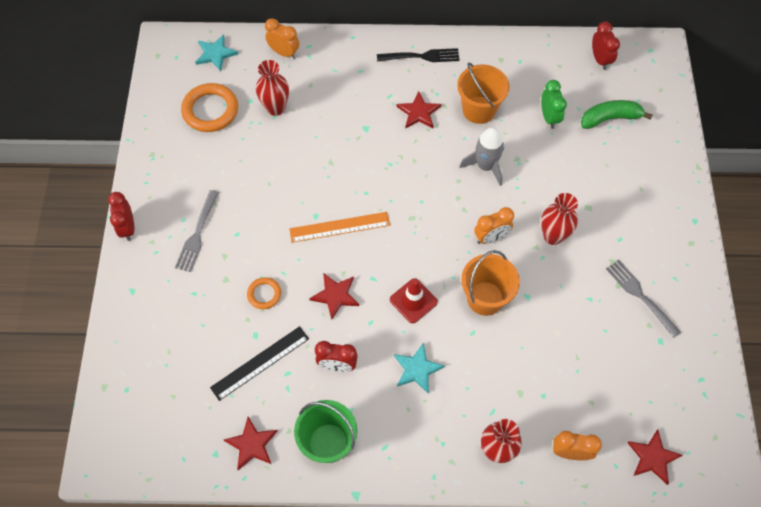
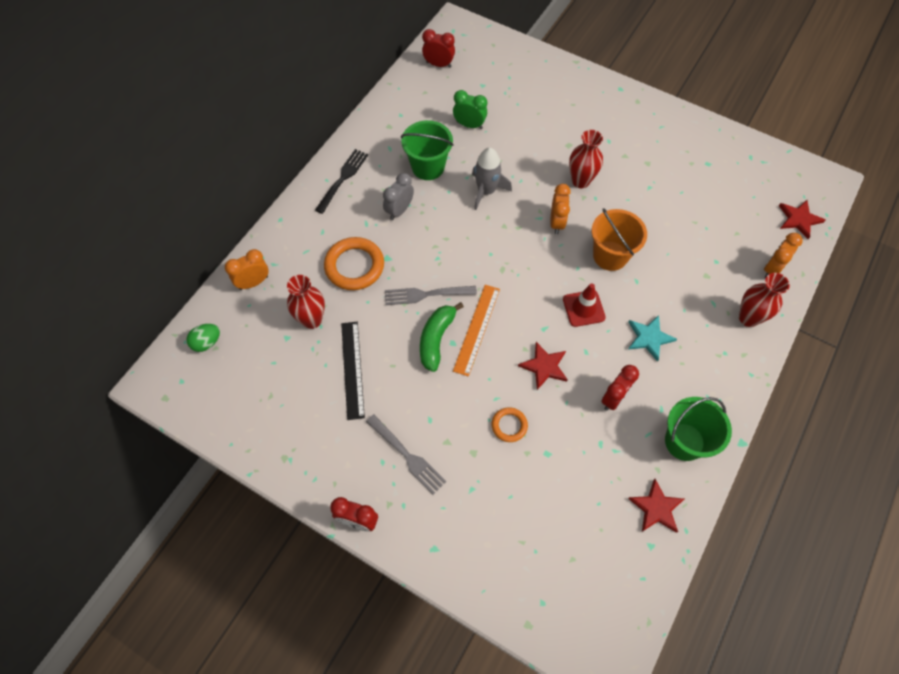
camera: 60 degrees left, 0 degrees up
orange ring [181,83,238,132] -> orange ring moved to [324,237,384,290]
turquoise star [195,35,238,71] -> green egg [186,324,220,352]
black ruler [210,326,309,401] -> black ruler moved to [341,322,365,420]
red star [396,91,441,129] -> grey clock [383,173,414,220]
orange bucket [457,63,509,124] -> green bucket [401,120,454,180]
green banana [581,100,653,129] -> green banana moved to [420,302,464,372]
grey fork [606,260,681,338] -> grey fork moved to [385,286,477,305]

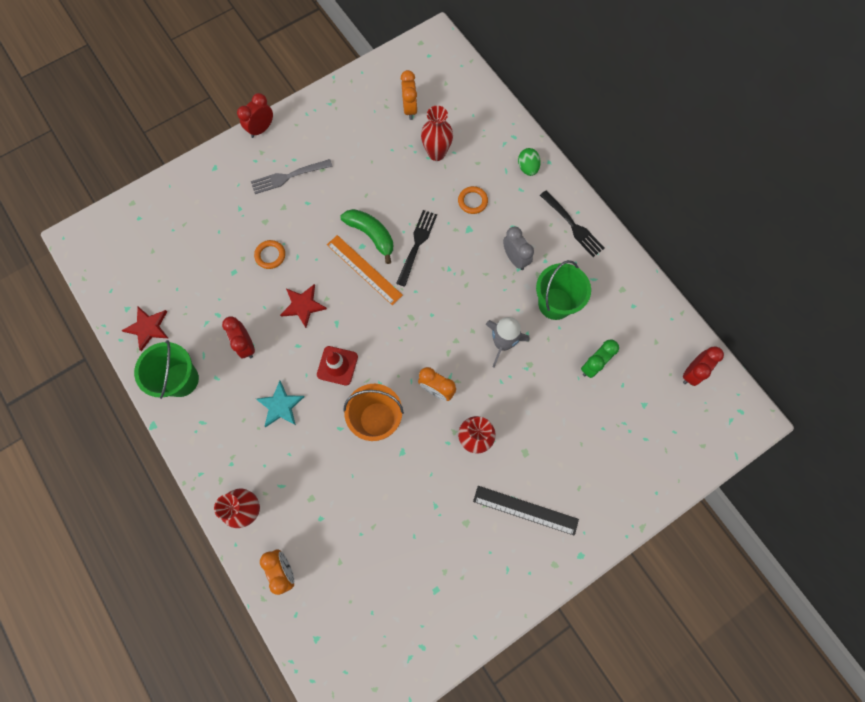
camera: 115 degrees right, 10 degrees up
green egg [186,324,220,352] -> green egg moved to [518,148,541,176]
orange clock [225,249,268,290] -> orange clock moved to [401,70,418,120]
orange ring [324,237,384,290] -> orange ring [458,186,488,214], size x0.54
black ruler [341,322,365,420] -> black ruler moved to [473,486,579,536]
grey fork [385,286,477,305] -> black fork [396,210,437,287]
red star [779,200,826,239] -> none

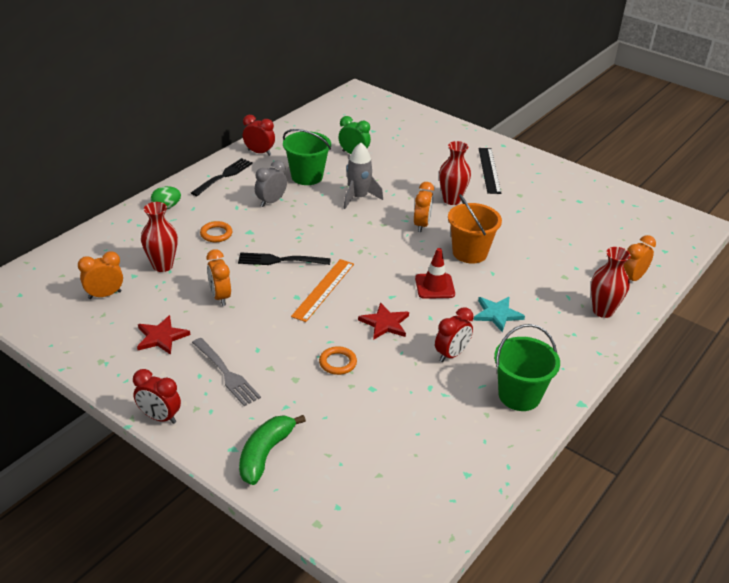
camera: 110 degrees left, 35 degrees down
red star [121,307,168,351] -> red star moved to [137,315,190,355]
green banana [341,209,393,264] -> green banana moved to [239,415,306,485]
red clock [683,346,724,386] -> red clock moved to [243,115,275,156]
none -> orange clock [206,249,231,306]

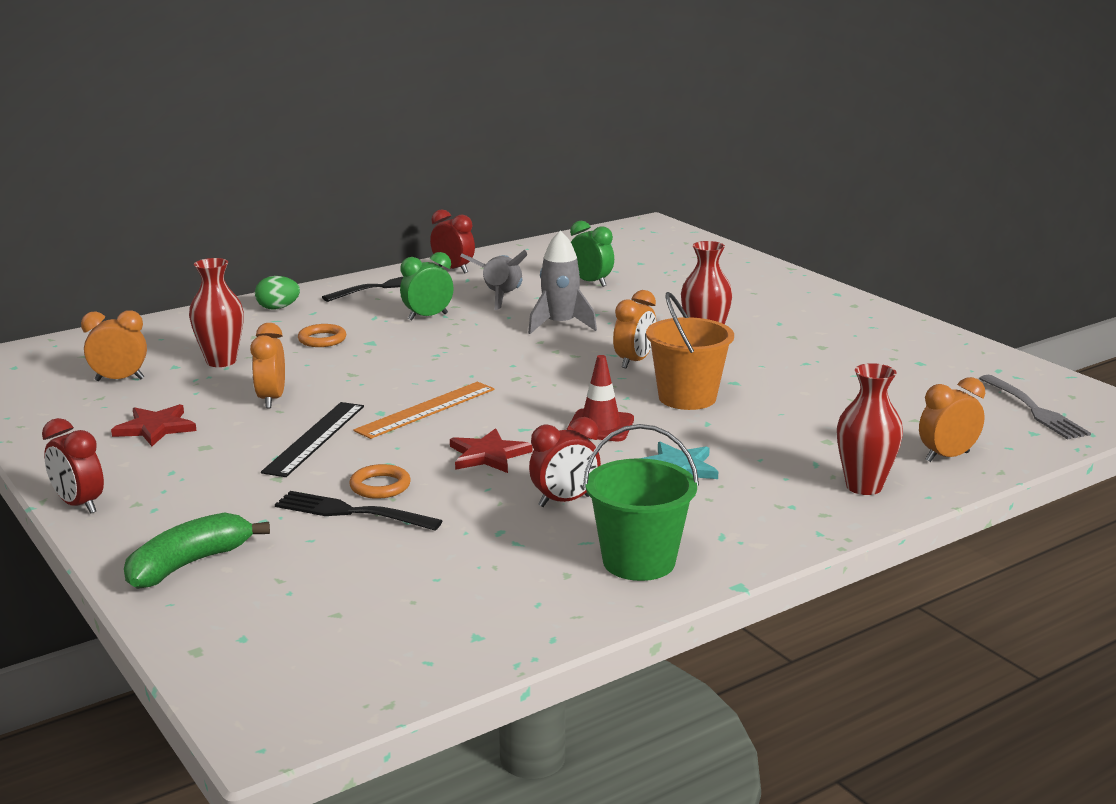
camera: 20 degrees right, 15 degrees down
grey fork [192,338,261,406] -> grey fork moved to [979,375,1091,439]
black fork [238,252,331,265] -> black fork moved to [275,491,442,531]
grey clock [255,160,287,207] -> green clock [400,252,454,321]
green bucket [283,129,331,185] -> grey rocket [460,250,527,310]
black ruler [478,148,502,194] -> black ruler moved to [261,402,364,477]

